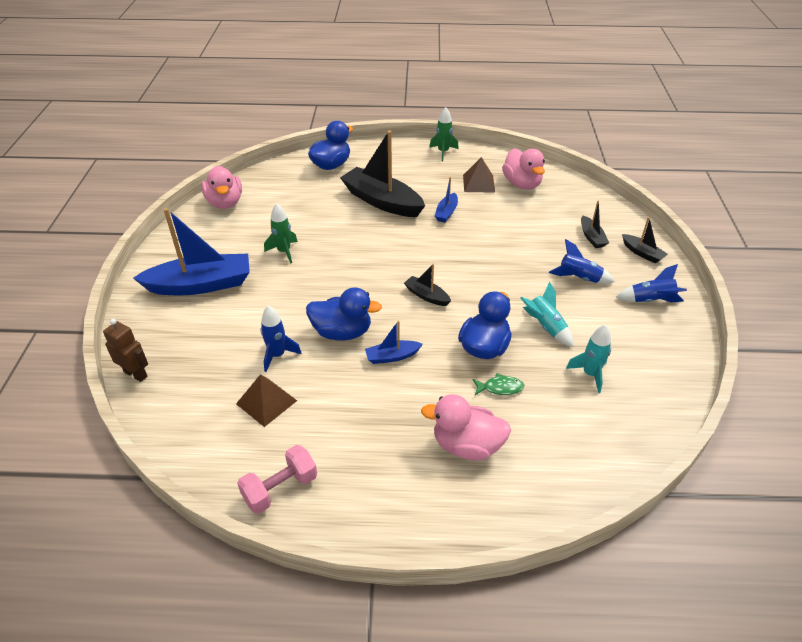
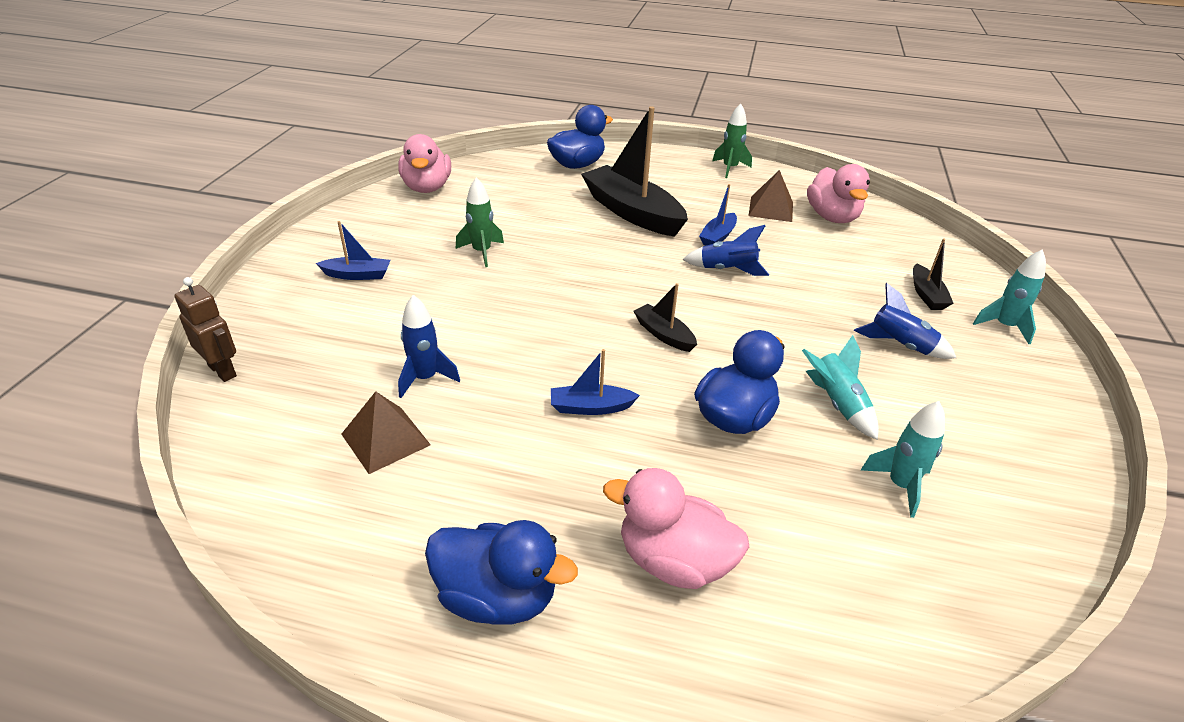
camera: 10 degrees right, 5 degrees down
blue boat [133,208,250,295] -> blue boat [316,221,390,280], size x0.47
pink dumbbell [237,445,317,514] -> none
blue duck [306,287,382,340] -> blue duck moved to [425,520,578,625]
green fish [472,373,524,395] -> none
blue rocket [616,264,687,302] -> blue rocket moved to [683,225,769,276]
black boat [622,217,668,263] -> turquoise rocket [973,249,1046,344]

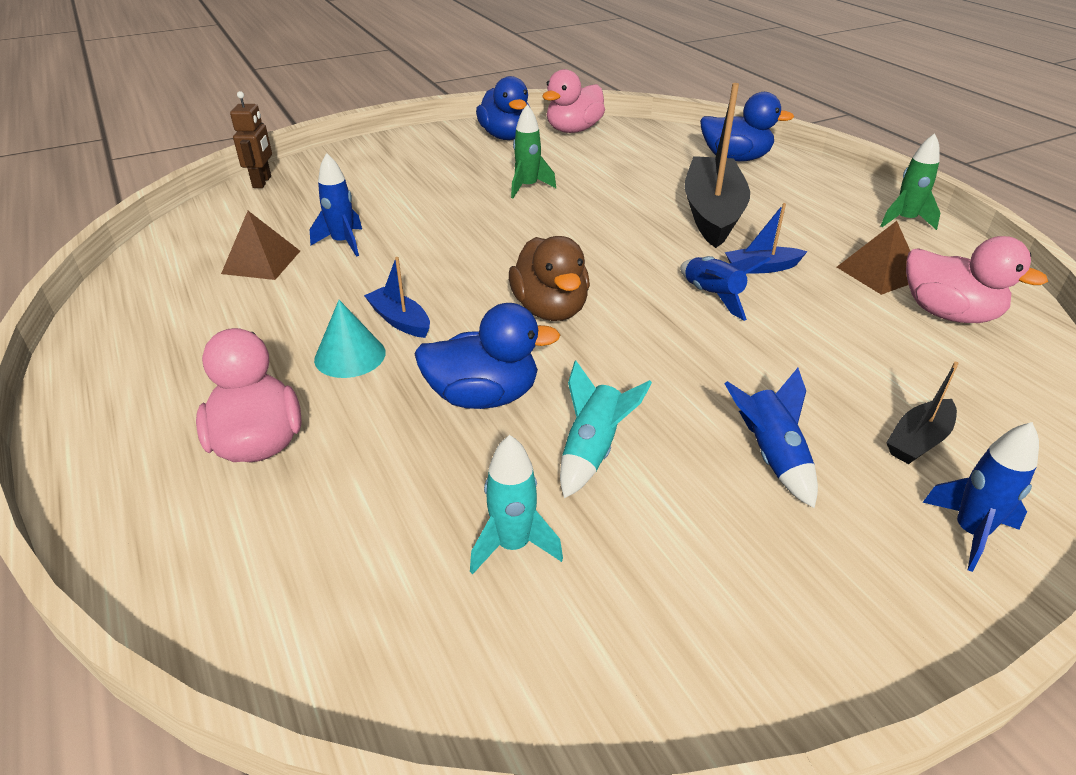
camera: 50 degrees right, 0 degrees up
blue boat [316,221,390,280] -> none
blue duck [425,520,578,625] -> blue duck moved to [476,76,530,140]
black boat [633,283,697,352] -> brown duck [509,236,590,321]
pink duck [807,164,870,223] -> pink duck turned 90 degrees counterclockwise [906,236,1048,323]
turquoise rocket [973,249,1046,344] -> blue rocket [922,422,1039,572]
none -> turquoise cone [314,300,386,378]

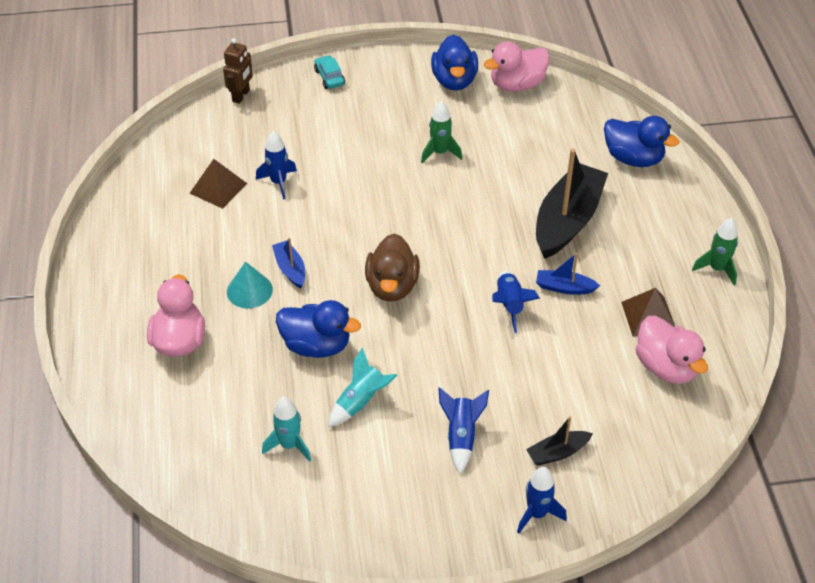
camera: 20 degrees right, 10 degrees up
none -> turquoise car [314,55,345,89]

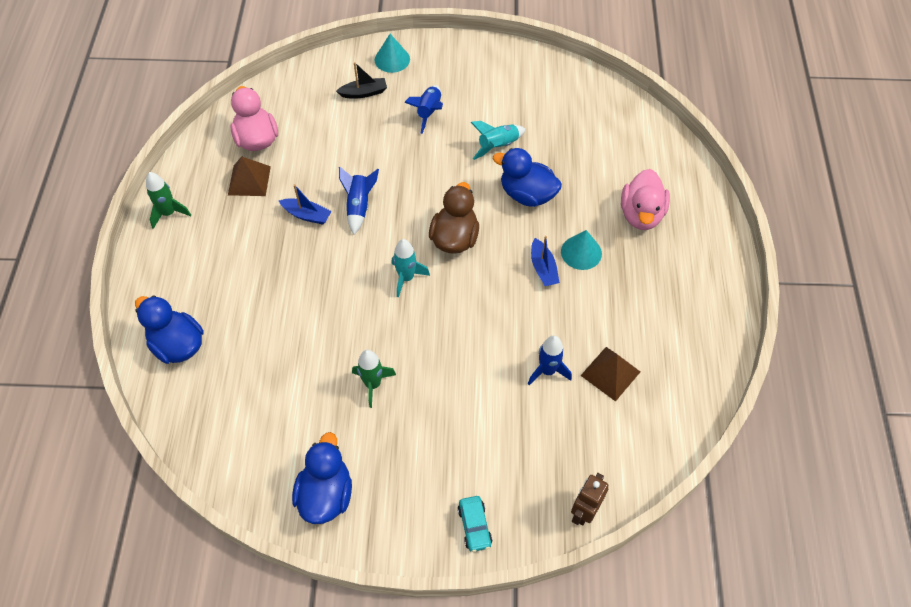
camera: 170 degrees left, 10 degrees up
turquoise rocket [262,397,311,462] -> turquoise rocket moved to [392,239,430,297]
pink duck [484,41,550,92] -> none
blue rocket [517,467,567,534] -> turquoise cone [375,34,410,73]
black boat [536,149,608,259] -> none

